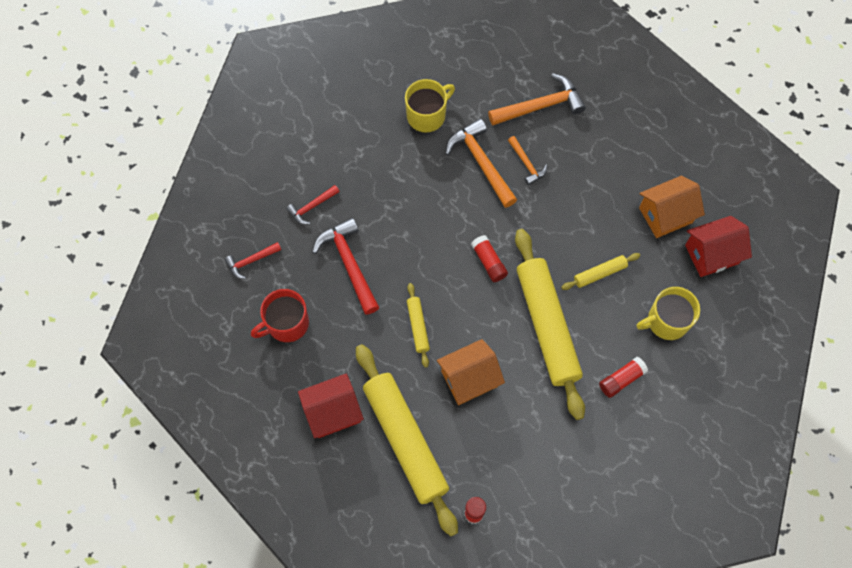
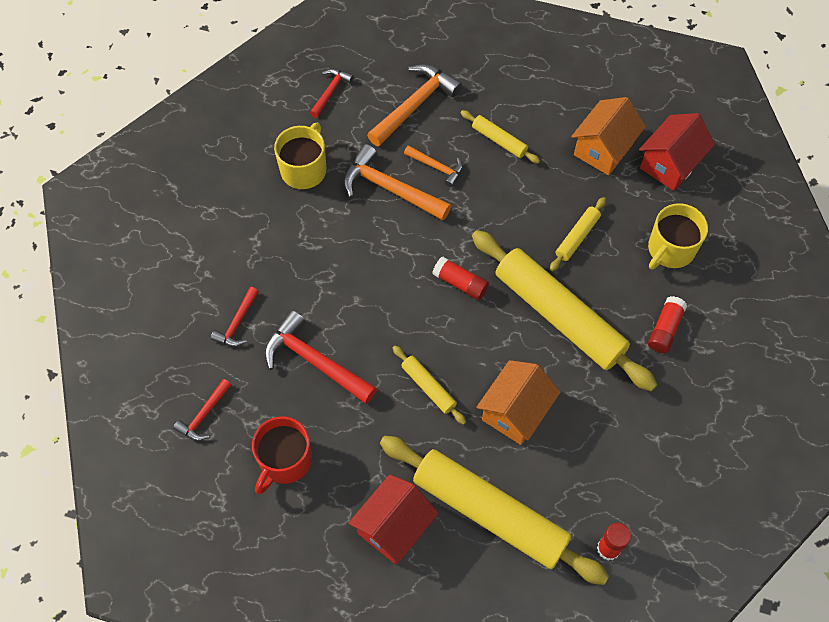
camera: 30 degrees left, 5 degrees down
none -> red hammer [310,69,354,118]
none -> yellow rolling pin [461,110,540,163]

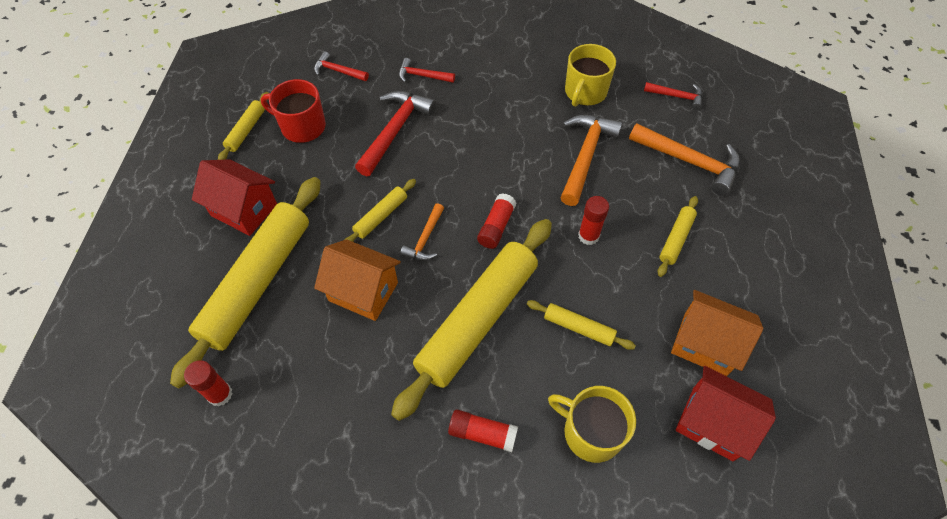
camera: 80 degrees right, 5 degrees down
yellow mug [274,123,326,189] -> yellow mug turned 105 degrees clockwise [565,44,616,107]
orange hammer [404,145,463,187] -> orange hammer moved to [400,203,444,260]
none -> yellow rolling pin [218,92,268,160]
none -> red glue stick [578,196,609,245]

